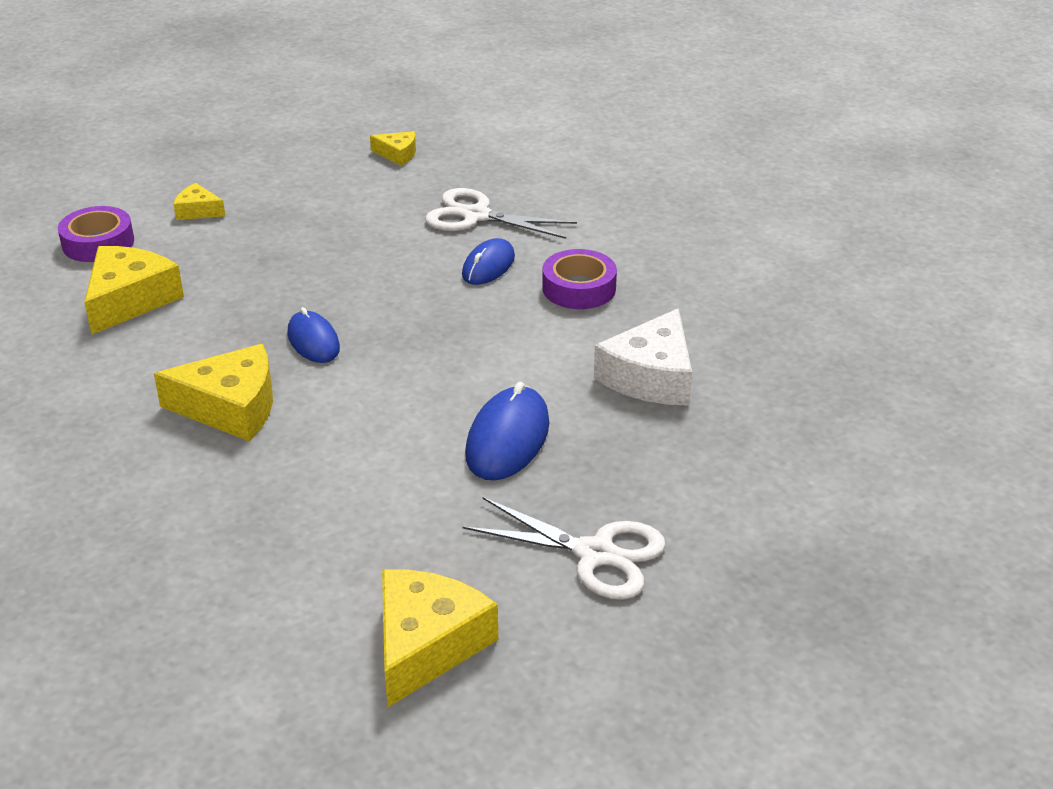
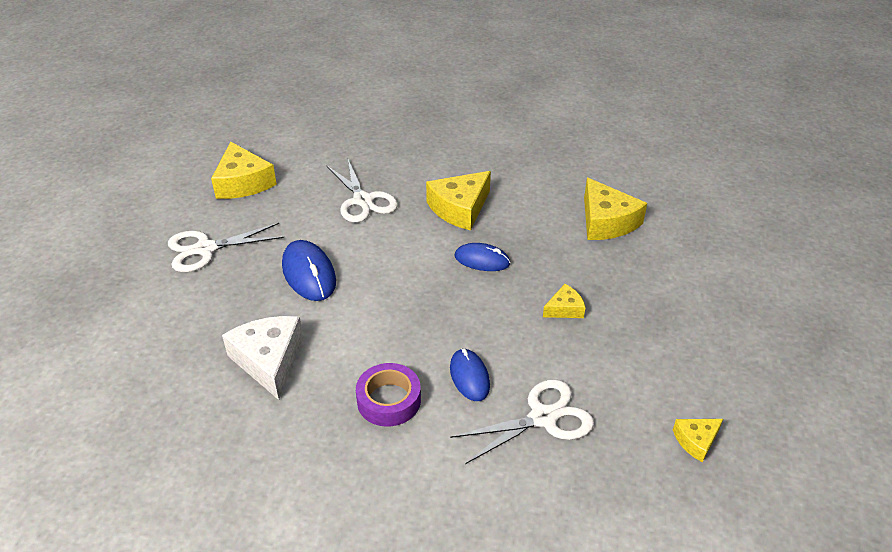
camera: 135 degrees right, 5 degrees up
purple tape [58,206,134,262] -> none
yellow cheese [173,183,225,220] -> yellow cheese moved to [543,284,586,318]
none -> white scissors [326,159,398,223]

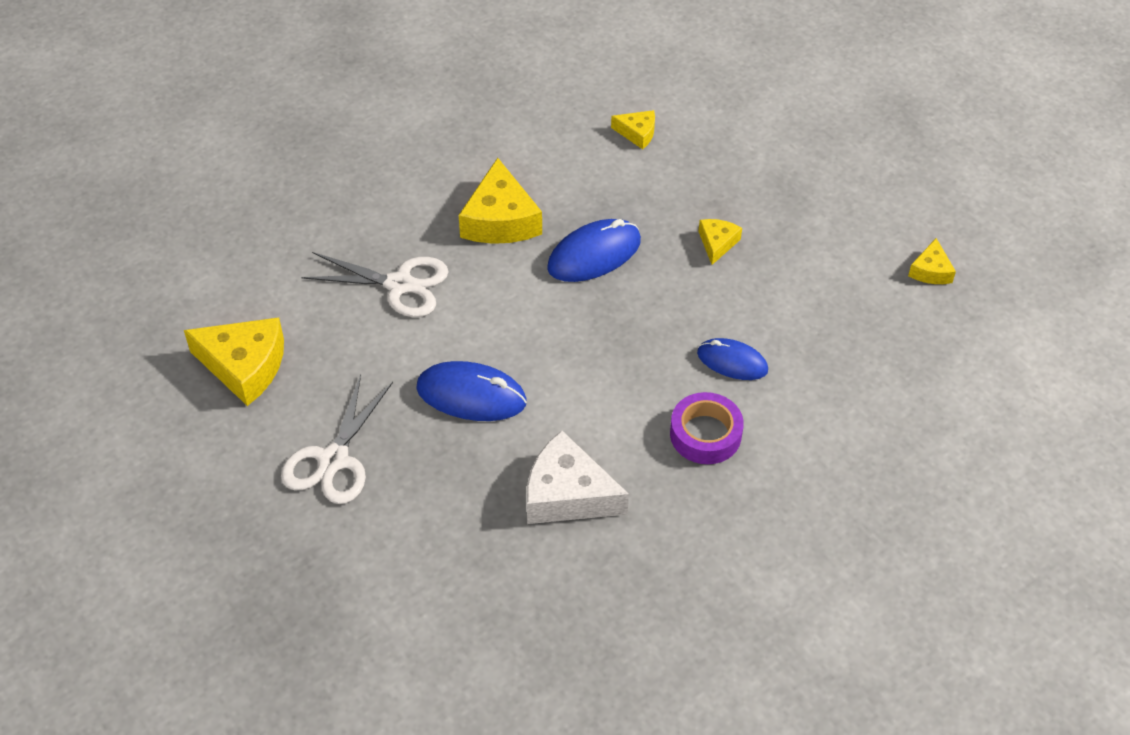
camera: 50 degrees left, 10 degrees up
white scissors [450,379,594,464] -> none
blue mouse [454,243,511,271] -> blue mouse [547,219,641,282], size x1.50
yellow cheese [584,178,647,240] -> yellow cheese [611,110,655,149], size x0.52

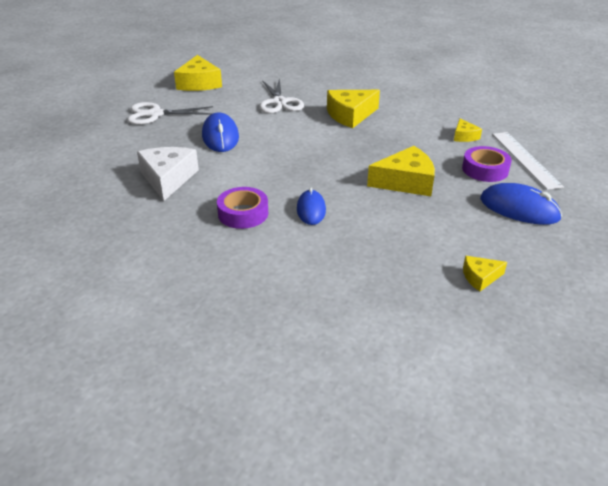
camera: 65 degrees right, 15 degrees down
blue mouse [547,219,641,282] -> blue mouse moved to [480,183,562,225]
yellow cheese [698,219,742,265] -> yellow cheese [367,146,435,196], size x1.91
none -> purple tape [462,146,512,182]
none -> white ruler [492,132,564,190]

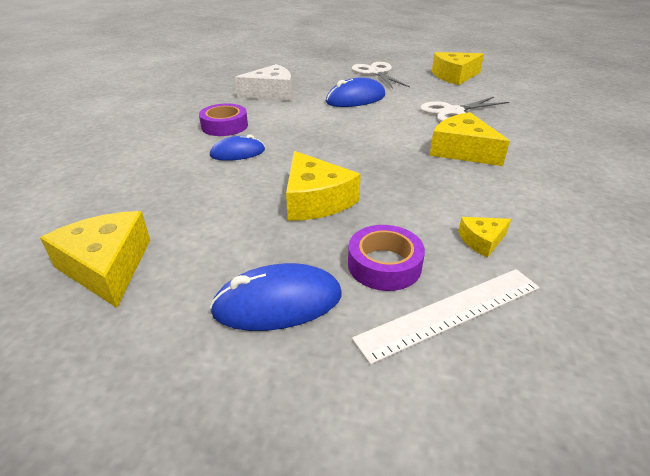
camera: 75 degrees right, 0 degrees up
yellow cheese [463,256,507,291] -> yellow cheese [40,211,150,308], size x1.91
blue mouse [480,183,562,225] -> blue mouse turned 60 degrees clockwise [210,263,342,331]

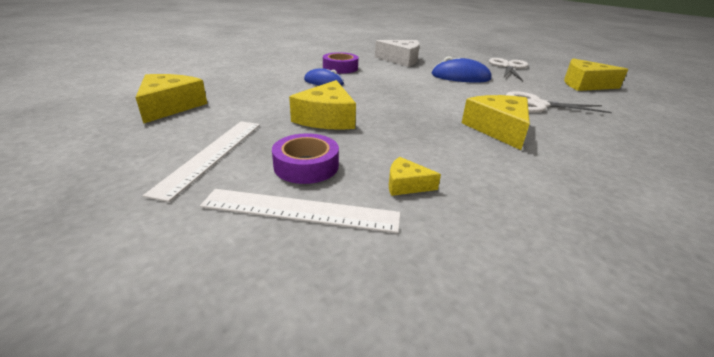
camera: 35 degrees right, 5 degrees down
blue mouse [210,263,342,331] -> white ruler [143,121,260,202]

